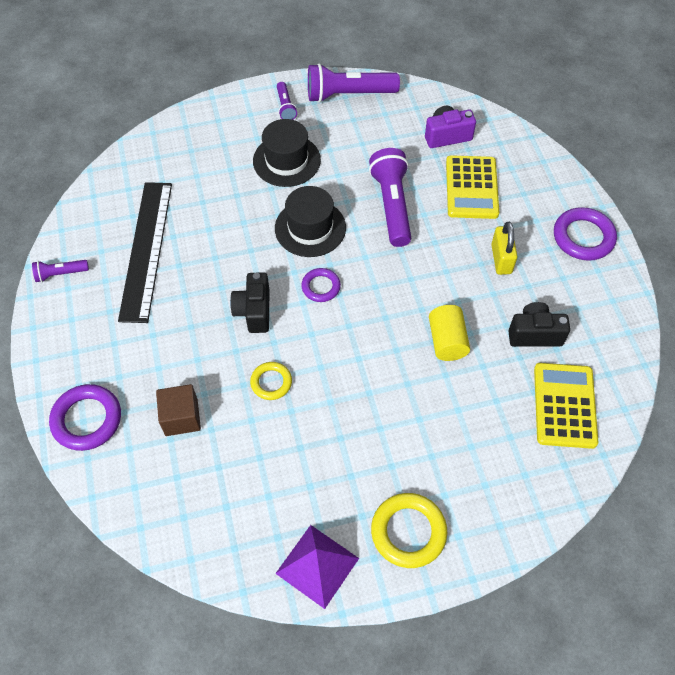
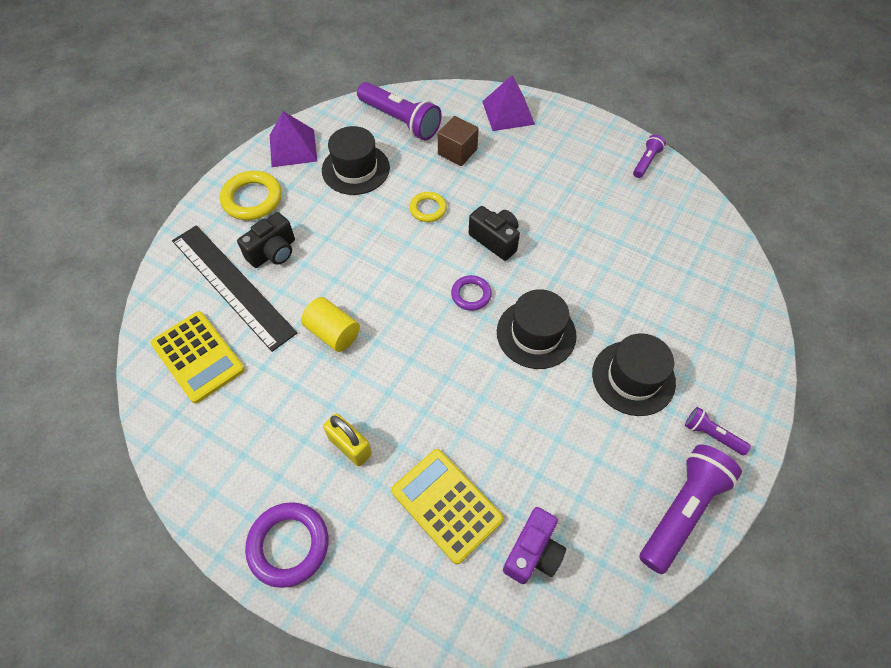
camera: 135 degrees right, 0 degrees up
purple ring [49,384,121,451] -> purple pyramid [482,75,535,131]
black ruler [118,182,172,323] -> black ruler moved to [172,225,297,352]
purple flashlight [369,148,411,247] -> purple flashlight moved to [357,82,442,140]
black camera [508,302,570,347] -> black camera moved to [237,212,295,268]
none -> black hat [322,126,390,195]

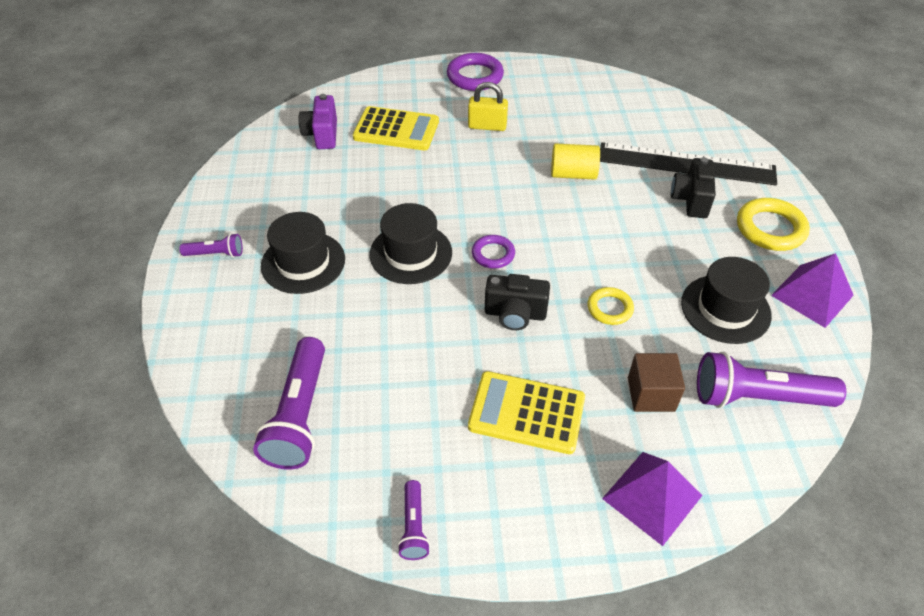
camera: 145 degrees right, 10 degrees down
yellow calculator [150,311,245,404] -> yellow calculator moved to [468,371,585,454]
purple flashlight [640,445,742,574] -> purple flashlight moved to [253,337,325,469]

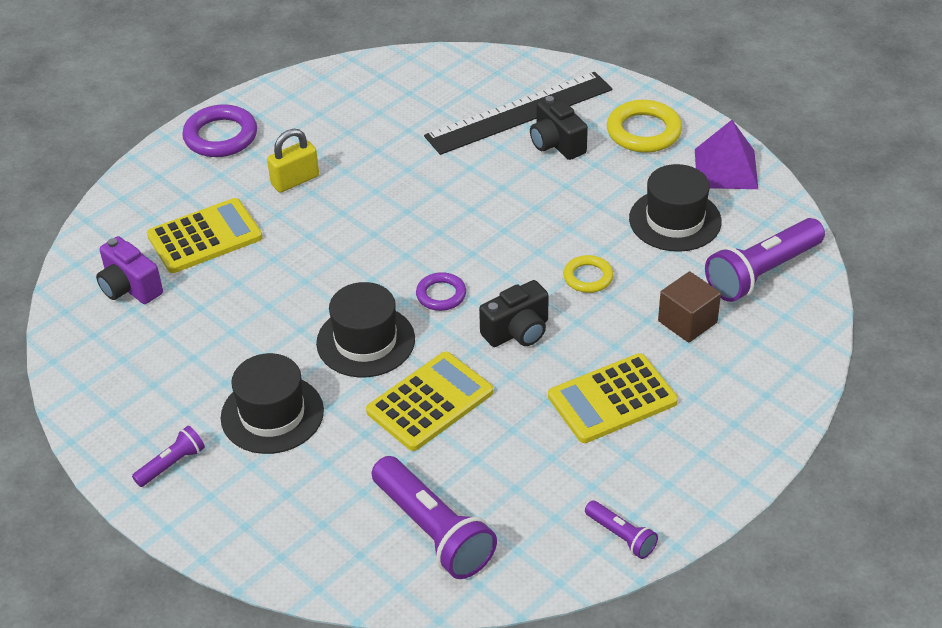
camera: 40 degrees left, 5 degrees down
yellow cylinder [551,143,600,180] -> none
purple pyramid [602,452,703,546] -> none
none -> yellow calculator [366,352,493,451]

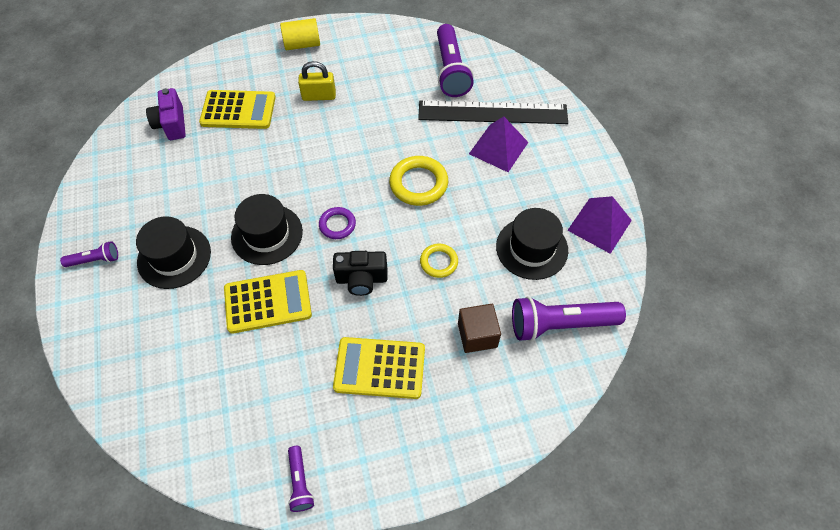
camera: 30 degrees right, 15 degrees up
purple ring [182,104,257,157] -> yellow cylinder [280,18,320,50]
purple flashlight [372,456,497,579] -> purple flashlight moved to [437,24,474,97]
black camera [530,95,588,160] -> purple pyramid [469,116,528,172]
yellow ring [607,100,682,153] -> yellow ring moved to [389,156,448,206]

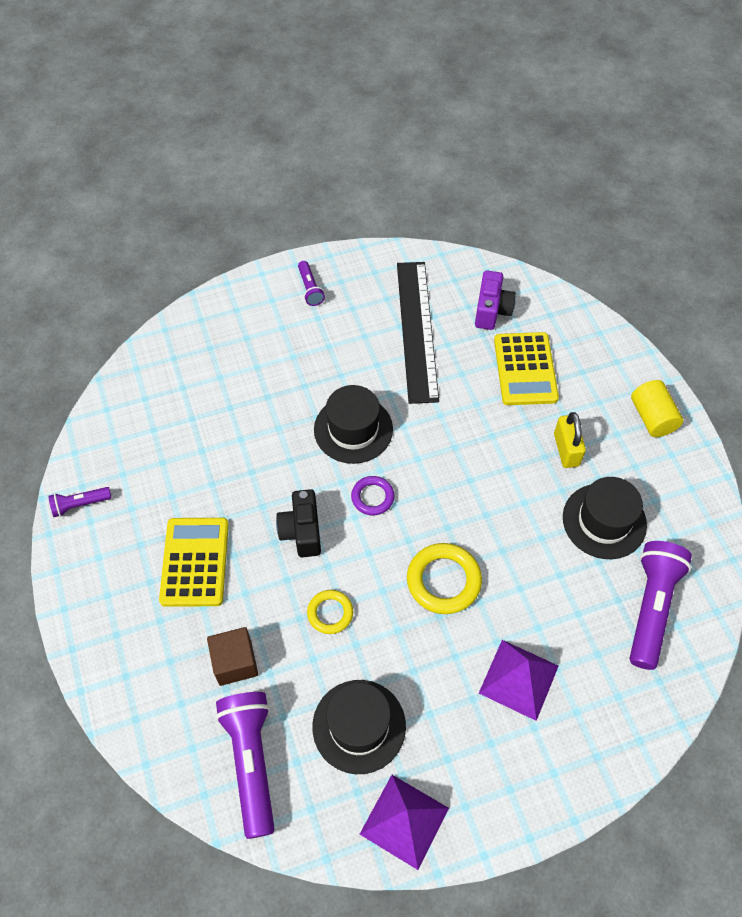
camera: 85 degrees right, 0 degrees up
black hat [136,216,211,289] -> black hat moved to [563,477,647,559]
purple camera [146,88,186,140] -> purple camera turned 120 degrees clockwise [475,270,516,330]
yellow calculator [224,270,312,334] -> none
black ruler [418,100,568,124] -> black ruler moved to [397,262,439,404]
purple flashlight [437,24,474,97] -> purple flashlight turned 120 degrees clockwise [629,541,692,670]

